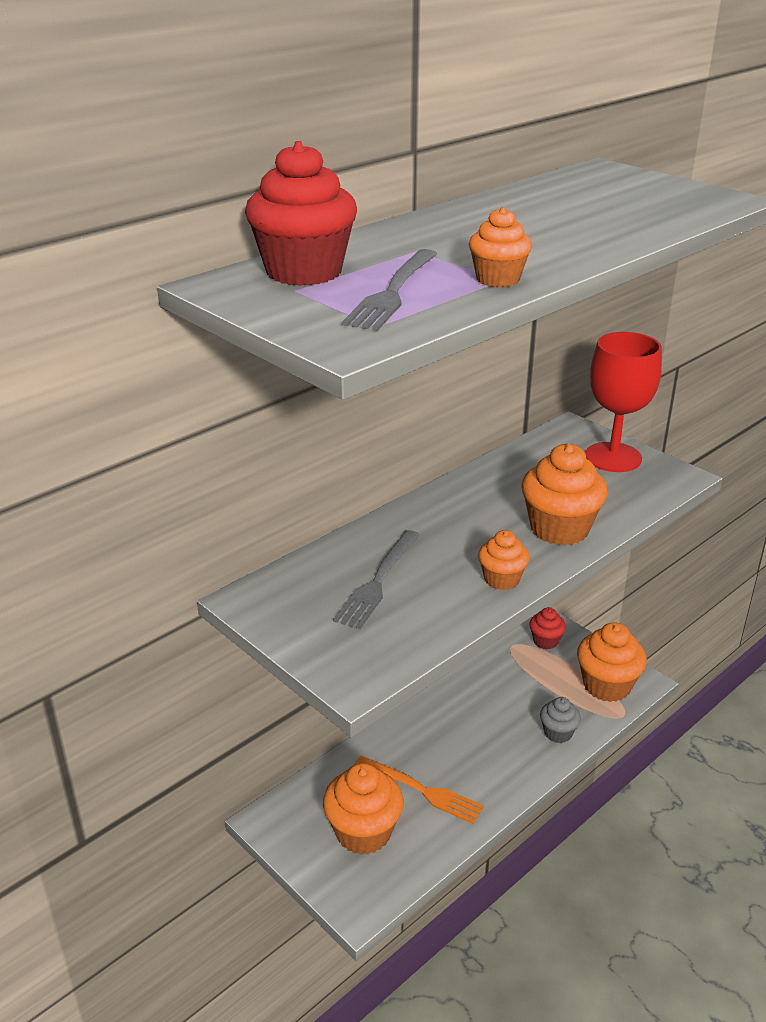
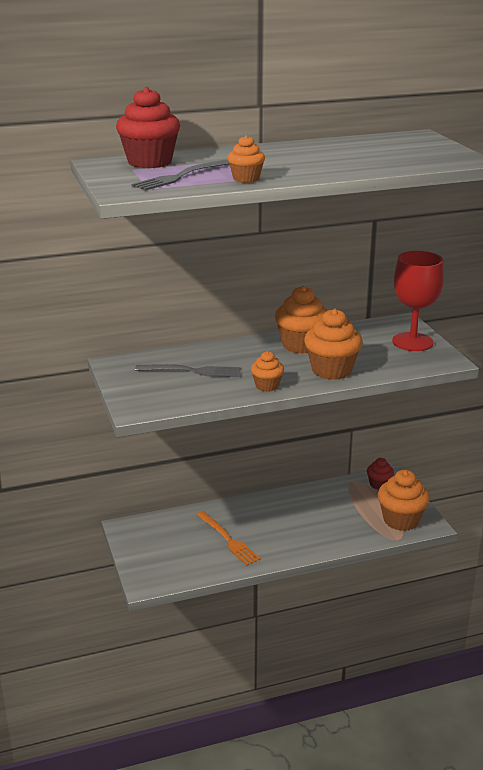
camera: 25 degrees right, 5 degrees down
orange cupcake [323,763,403,855] -> orange cupcake moved to [275,286,328,354]
grey fork [333,530,420,629] -> grey fork turned 135 degrees counterclockwise [135,364,241,377]
grey cupcake [540,697,581,743] -> none

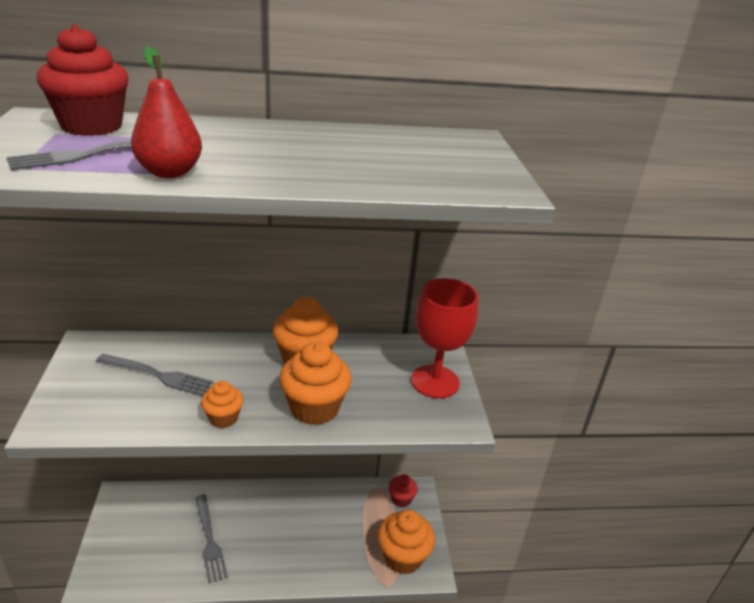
camera: 10 degrees right, 5 degrees up
orange fork [197,511,261,566] -> grey fork [195,494,228,583]
orange cupcake [227,135,265,183] -> red pear [131,46,202,178]

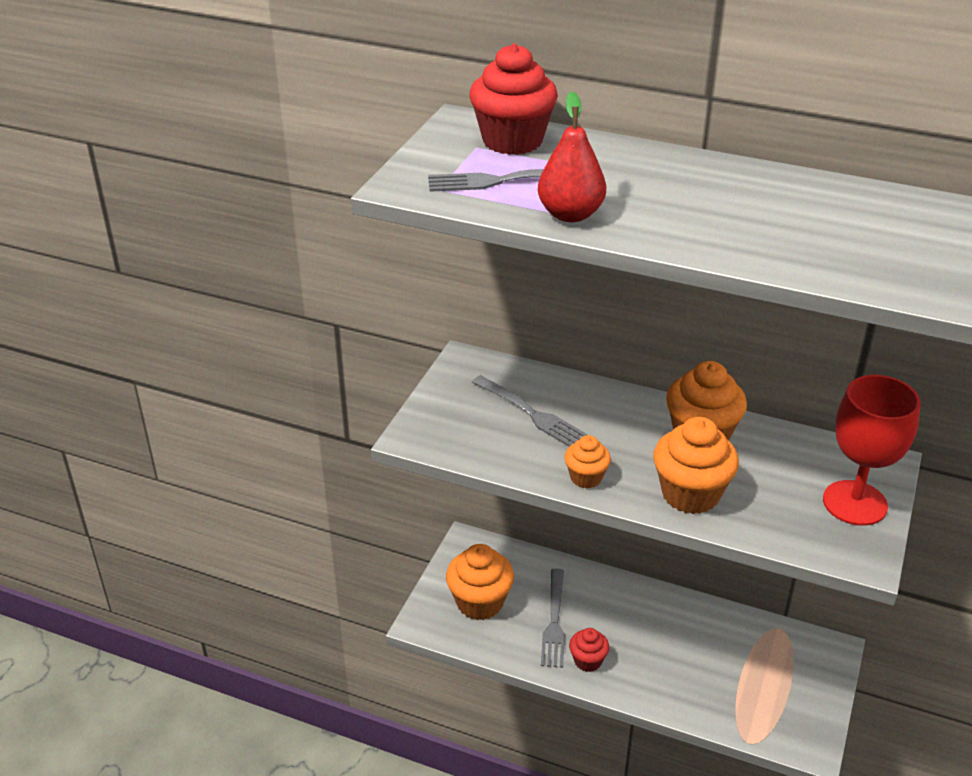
camera: 30 degrees right, 5 degrees up
orange cupcake [378,510,435,575] -> orange cupcake moved to [446,544,514,620]
red cupcake [388,474,418,507] -> red cupcake moved to [569,628,609,672]

